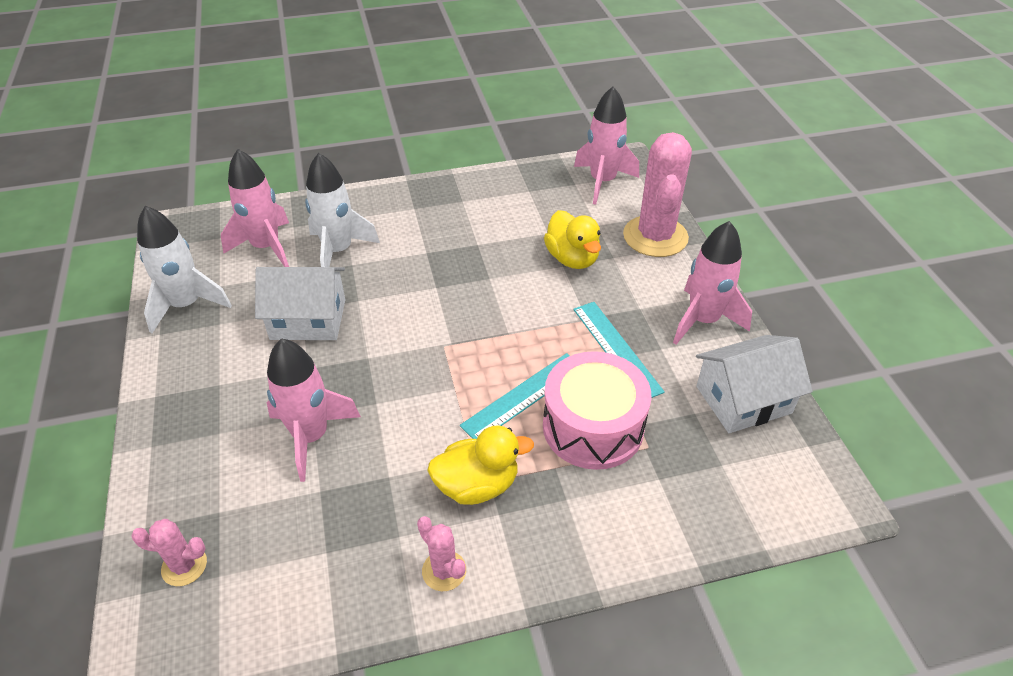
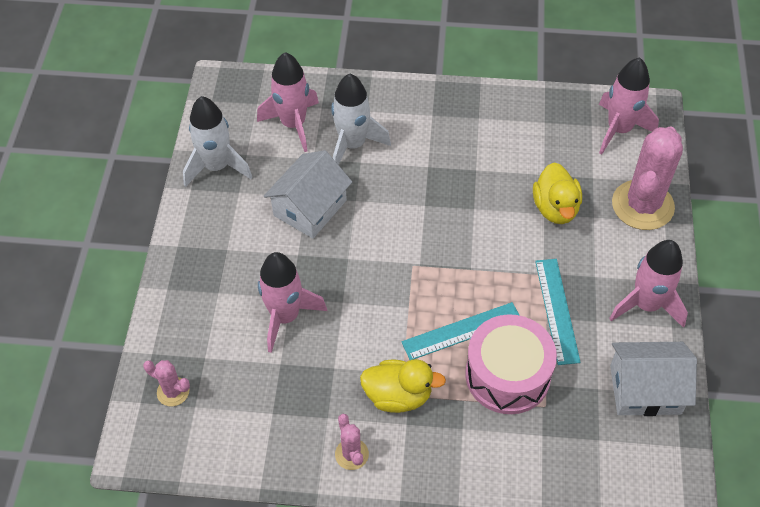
camera: 20 degrees right, 10 degrees up
white house [255,267,345,340] -> white house turned 75 degrees counterclockwise [264,150,352,239]

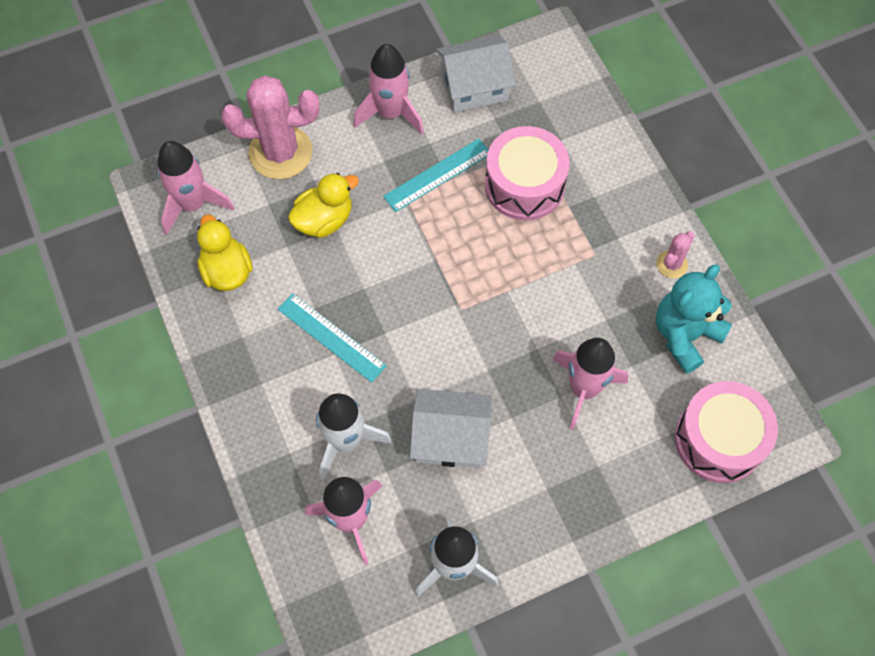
camera: 120 degrees left, 10 degrees up
pink cactus [143,360,190,406] -> pink drum [675,381,778,483]
yellow duck [360,359,446,413] -> yellow duck moved to [197,215,253,291]
turquoise ruler [402,302,520,360] -> turquoise ruler moved to [278,293,387,383]
white house [610,342,697,416] -> white house turned 75 degrees counterclockwise [436,36,515,113]
none -> turquoise teddy bear [656,264,732,374]

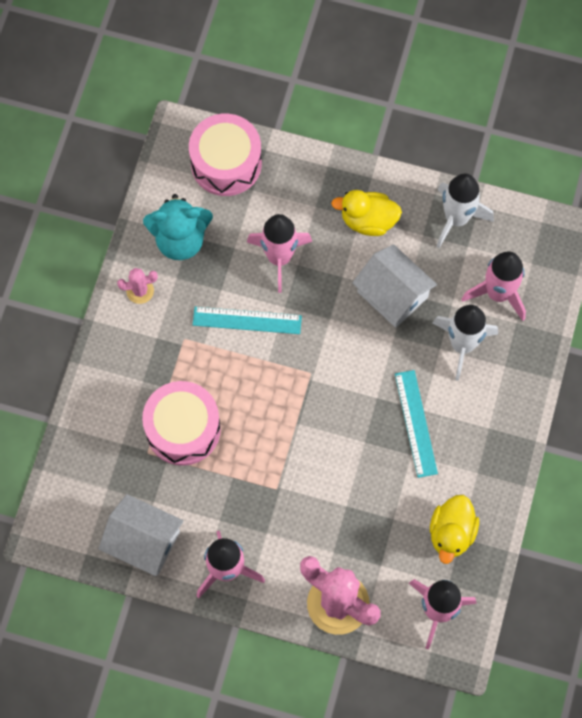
camera: 140 degrees left, 5 degrees up
yellow duck [288,173,359,238] -> yellow duck moved to [331,190,402,236]
turquoise ruler [383,139,488,212] -> turquoise ruler moved to [193,307,302,334]

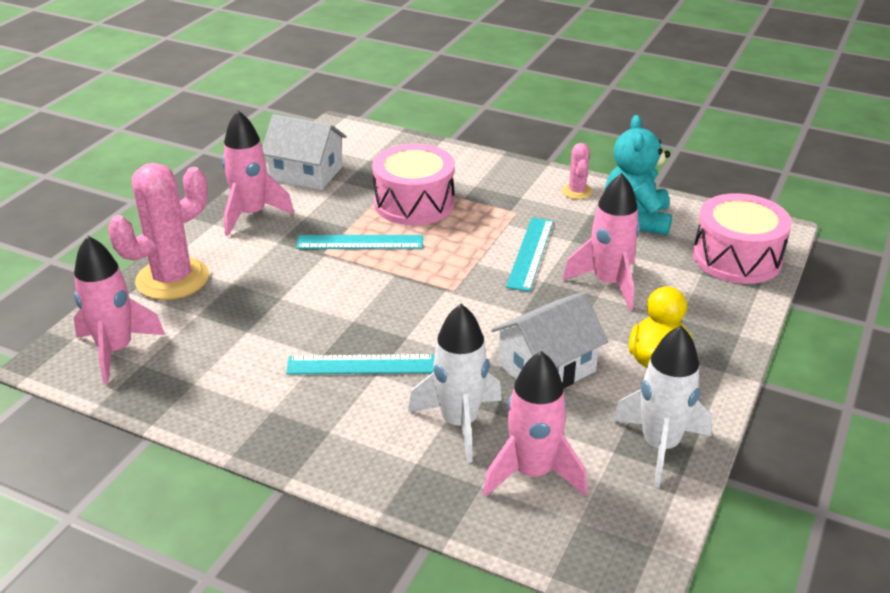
camera: 100 degrees right, 35 degrees down
white house [98,494,184,576] -> white house turned 75 degrees clockwise [262,114,347,190]
yellow duck [430,495,479,564] -> none
none -> turquoise ruler [296,235,423,249]

